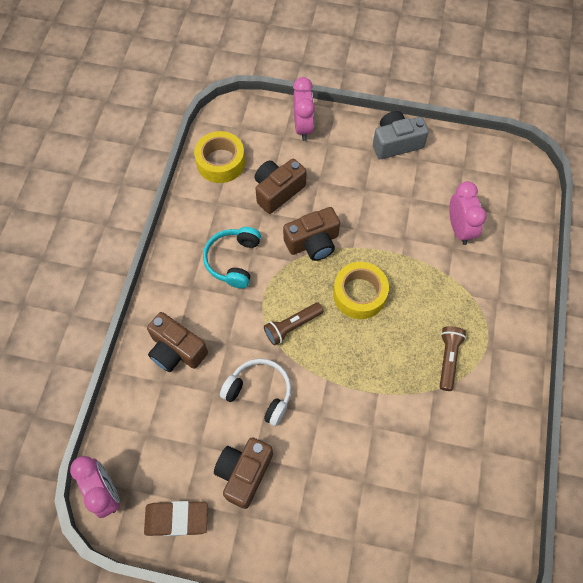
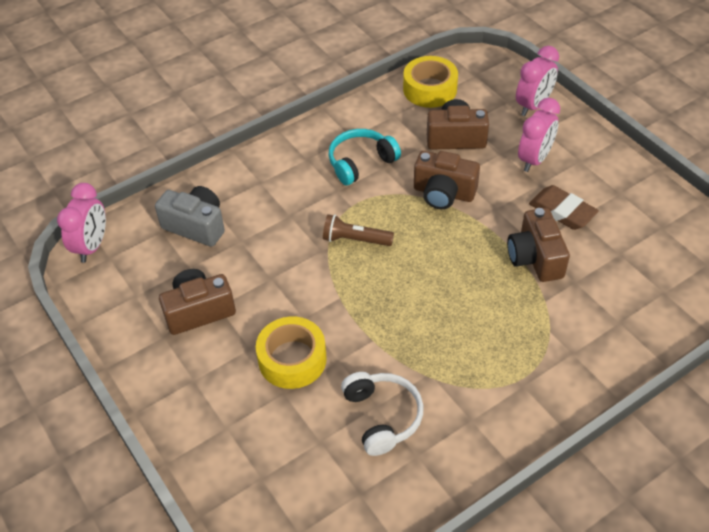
camera: 45 degrees right, 15 degrees down
brown eraser [144,501,208,536] -> brown eraser moved to [529,185,599,230]
brown camera [147,312,208,372] -> brown camera moved to [507,208,570,282]
white headphones [220,358,291,426] -> white headphones moved to [341,372,423,456]
yellow tape [333,262,389,319] -> yellow tape moved to [256,316,327,389]
grey camera [373,111,429,159] -> grey camera moved to [155,186,225,247]
brown flashlight [440,326,466,391] -> none
pink clock [449,181,487,245] -> pink clock moved to [518,98,560,172]

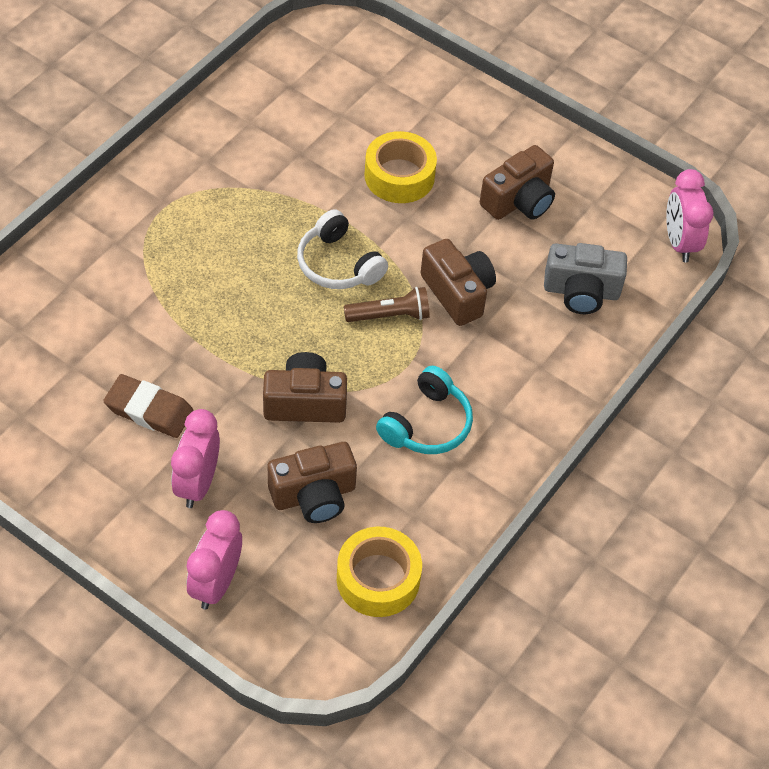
camera: 155 degrees right, 5 degrees up
white headphones [341,372,423,456] -> white headphones moved to [297,209,388,289]
brown camera [507,208,570,282] -> brown camera moved to [421,239,496,326]

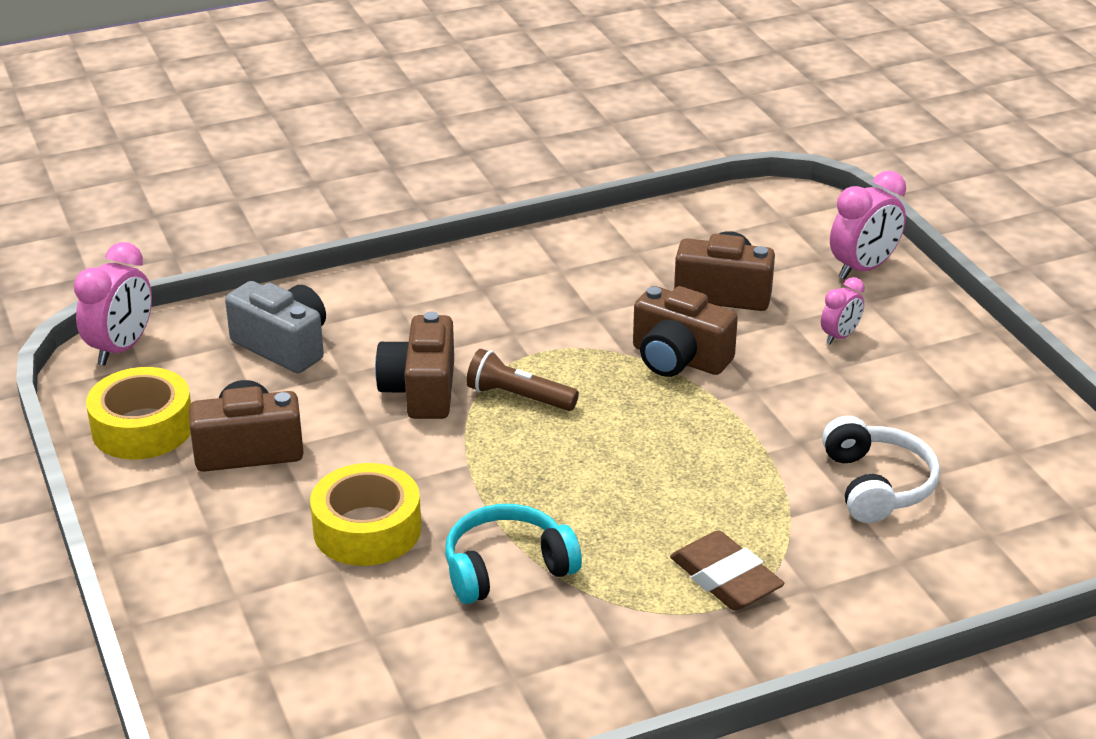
camera: 145 degrees left, 20 degrees down
brown eraser [103,374,194,438] -> brown eraser moved to [670,531,784,611]
pink clock [171,409,220,508] -> pink clock [821,277,865,345], size x0.58
white headphones [297,209,388,289] -> white headphones moved to [822,416,940,523]
yellow tape [337,527,422,617] -> yellow tape moved to [86,367,191,460]
turquoise headphones [376,366,473,454] -> turquoise headphones moved to [445,504,582,604]

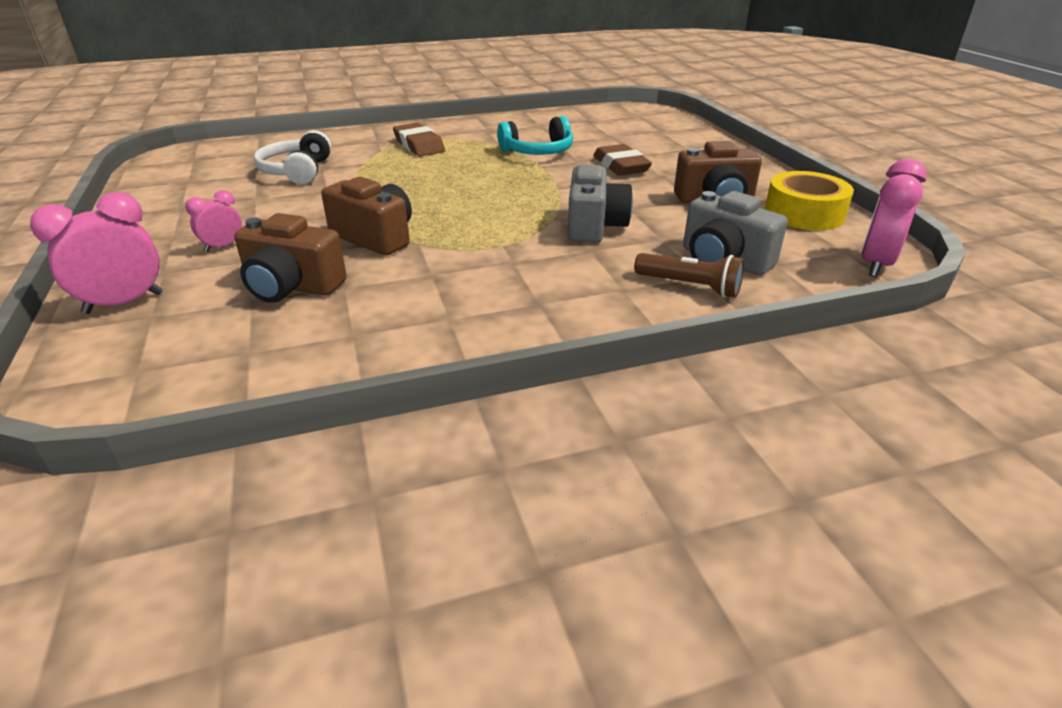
camera: 175 degrees left, 0 degrees up
yellow tape [310,463,421,566] -> brown eraser [593,144,652,176]
brown camera [375,311,454,419] -> grey camera [568,165,633,243]
brown flashlight [466,349,579,411] -> brown flashlight moved to [634,253,744,298]

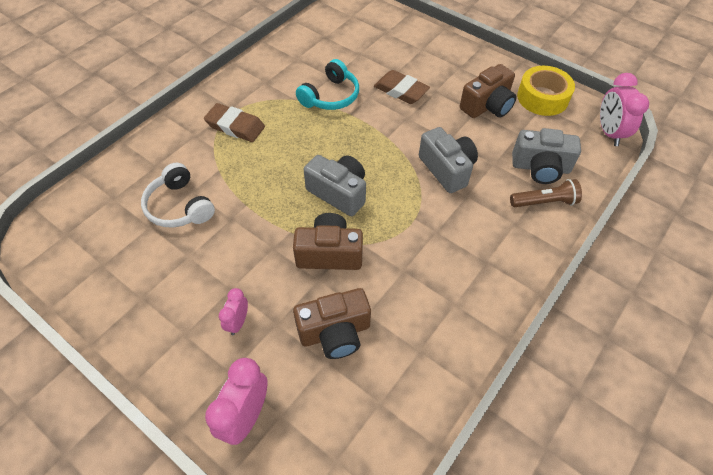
camera: 35 degrees left, 20 degrees up
none -> grey camera [304,155,366,216]

